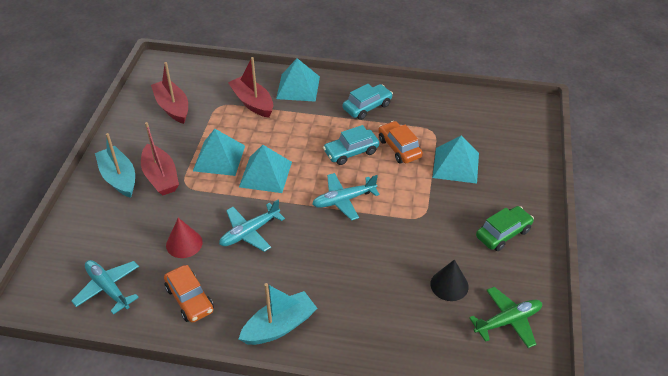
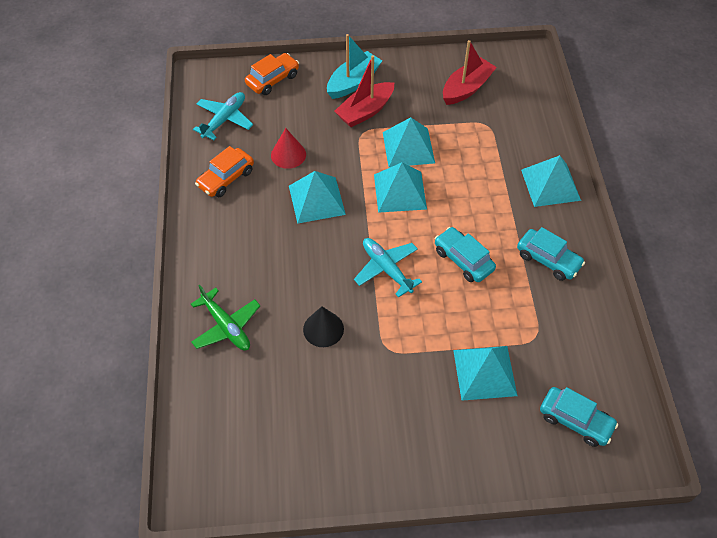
camera: 75 degrees right, 10 degrees up
turquoise plane [219,200,285,252] -> turquoise pyramid [289,171,346,224]
red boat [228,57,273,118] -> none
turquoise boat [239,283,317,345] -> none
orange car [378,121,423,164] -> orange car moved to [245,53,299,95]
black cone [430,259,469,301] -> black cone moved to [303,306,344,347]
green plane [469,287,542,348] -> green plane moved to [191,285,260,350]
green car [476,206,534,251] -> none
none -> turquoise car [540,387,618,447]

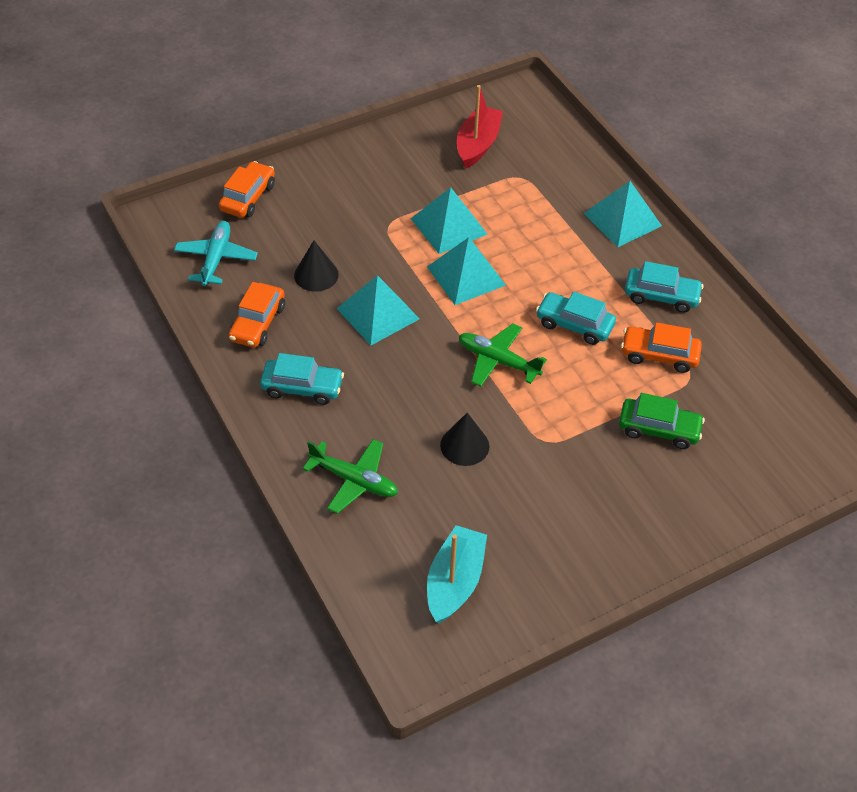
camera: 25 degrees left, 5 degrees down
red cone [271,128,306,169] -> black cone [294,241,339,292]
turquoise boat [327,34,382,99] -> turquoise boat moved to [427,525,487,623]
red boat [334,55,394,127] -> none
turquoise plane [354,238,422,298] -> green plane [459,324,547,387]
turquoise pyramid [453,346,517,401] -> green car [619,393,705,449]
turquoise car [540,387,618,447] -> turquoise car moved to [260,353,344,405]
none -> orange car [621,322,702,373]

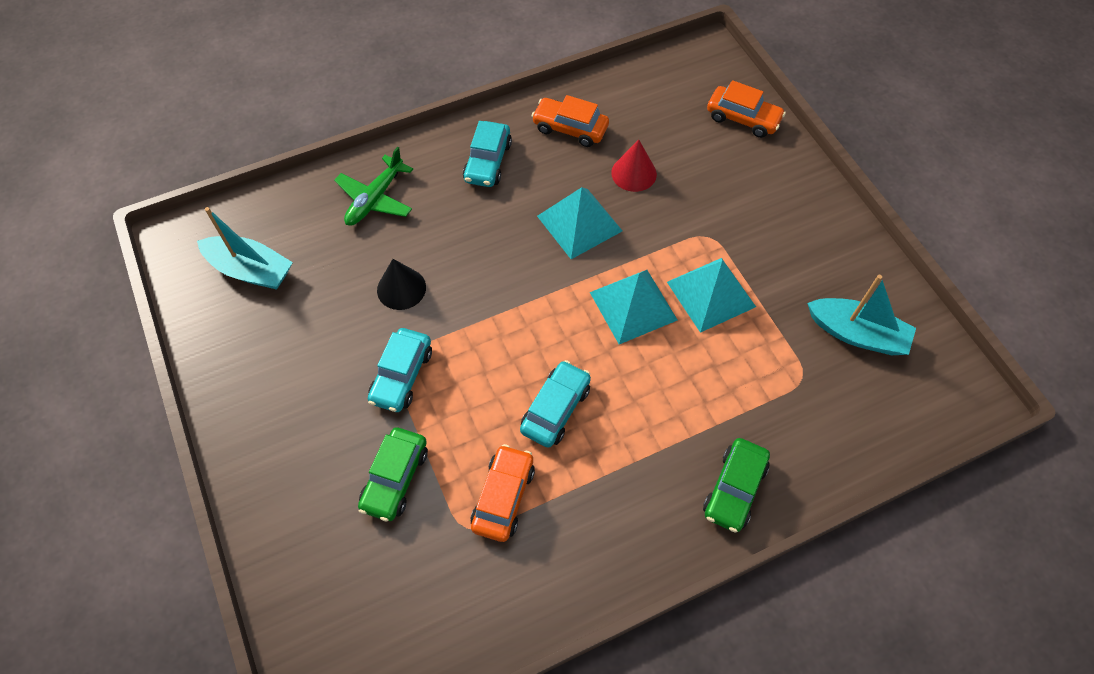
camera: 95 degrees right, 10 degrees up
turquoise plane [174,221,258,286] -> none
black cone [294,241,339,292] -> red cone [611,140,657,192]
red boat [457,85,503,169] -> turquoise boat [807,275,916,355]
green plane [459,324,547,387] -> none
turquoise pyramid [583,181,662,247] -> green car [703,438,770,533]
turquoise car [625,261,704,313] -> turquoise car moved to [368,328,432,412]

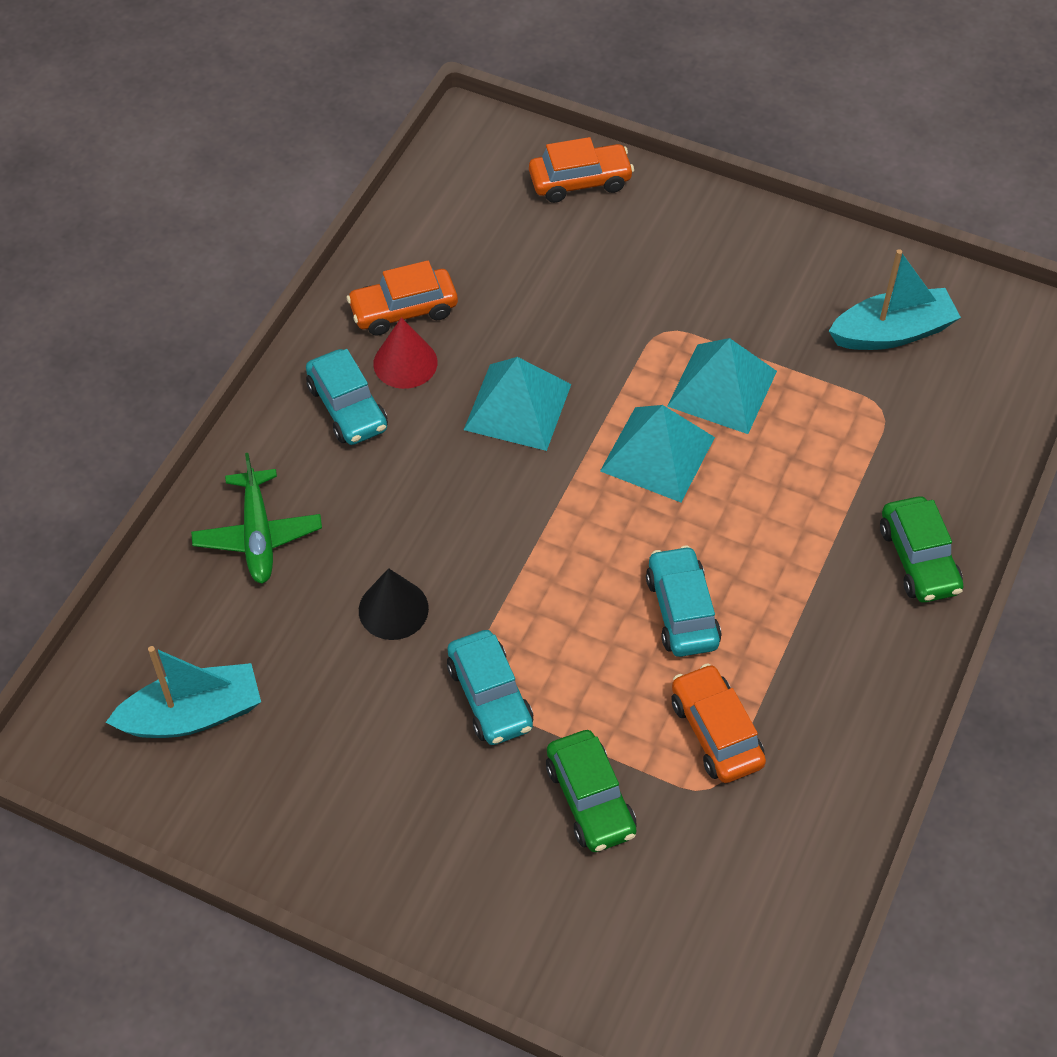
camera: 40 degrees left, 5 degrees down
red cone [611,140,657,192] -> red cone moved to [373,317,437,389]

